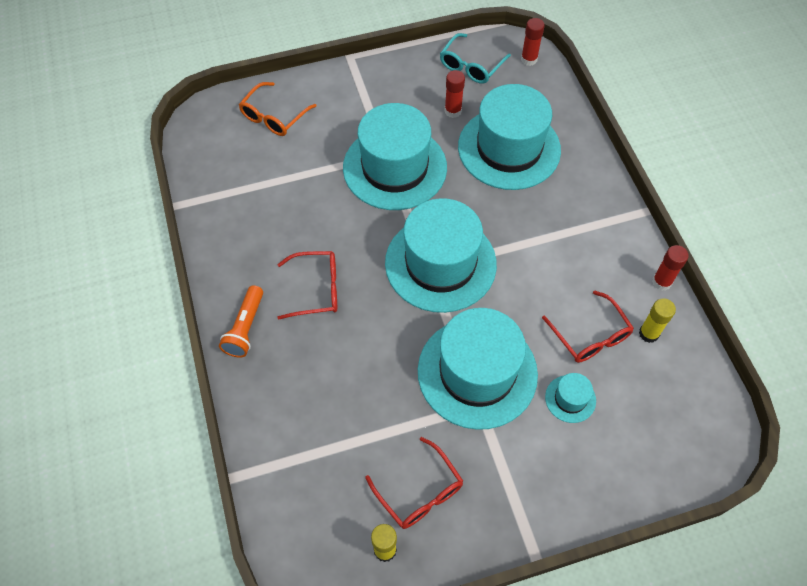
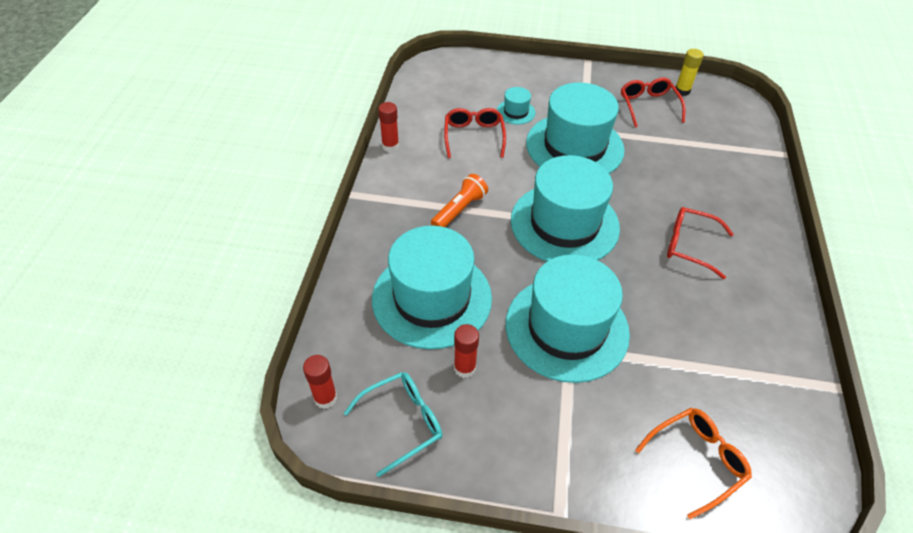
camera: 155 degrees left, 10 degrees down
orange flashlight [219,285,263,358] -> orange flashlight moved to [431,174,488,227]
yellow glue stick [639,298,676,343] -> none

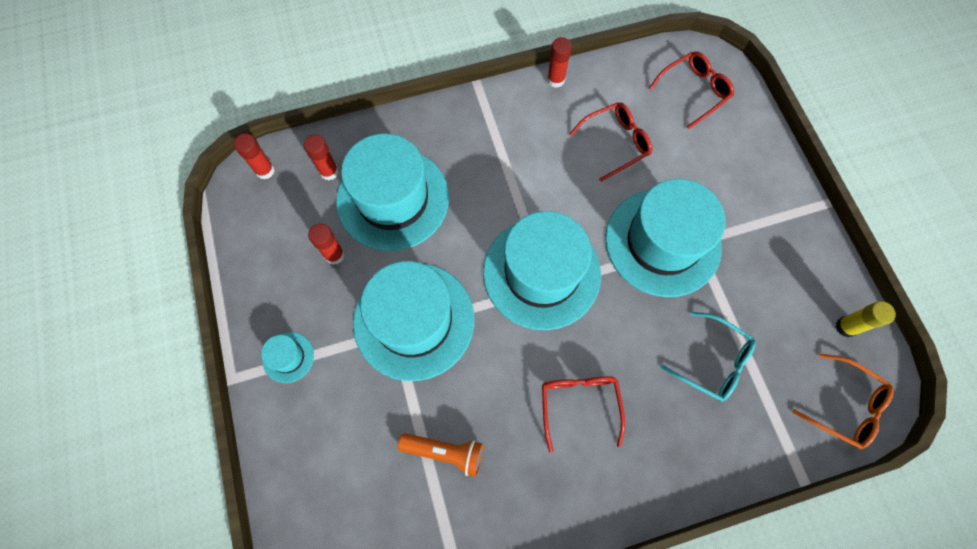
camera: 65 degrees right, 20 degrees up
turquoise glasses [344,372,443,477] -> turquoise glasses moved to [661,312,756,402]
orange flashlight [431,174,488,227] -> orange flashlight moved to [398,433,483,477]
turquoise hat [497,87,535,125] -> turquoise hat moved to [261,332,314,383]
red glasses [621,78,685,128] -> red glasses moved to [649,51,734,129]
orange glasses [635,408,752,519] -> orange glasses moved to [792,354,894,450]
none -> red glue stick [304,135,339,180]

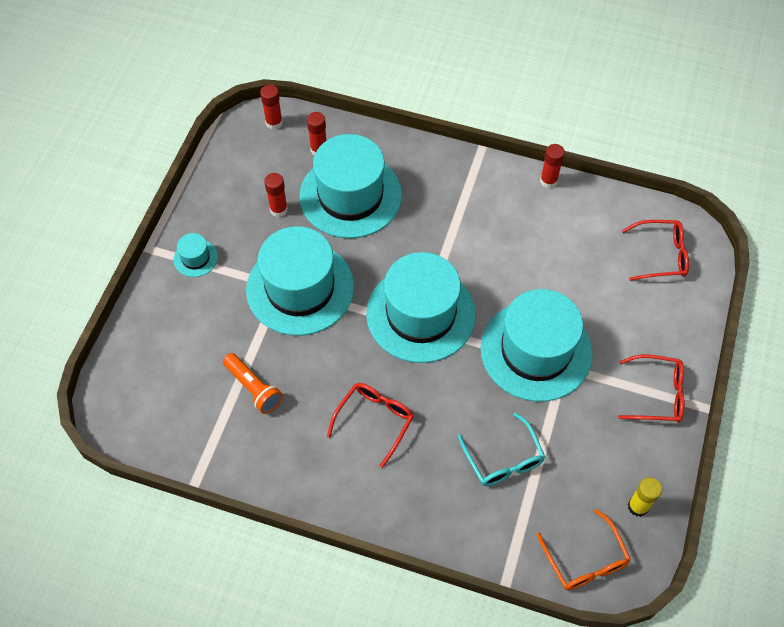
camera: 35 degrees right, 10 degrees down
red glasses [569,102,652,182] -> red glasses moved to [618,354,684,423]

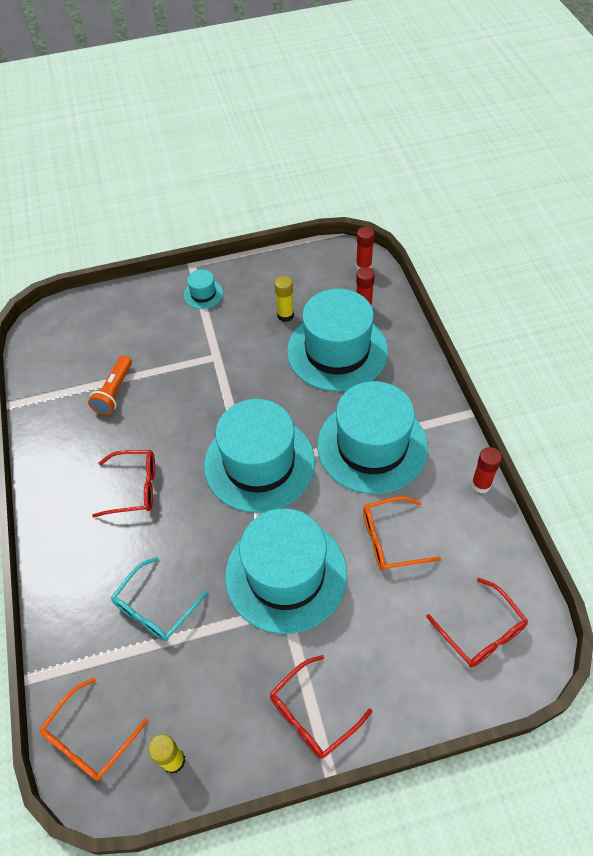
camera: 60 degrees right, 5 degrees down
turquoise hat [246,226,354,336] -> turquoise hat moved to [317,381,428,494]
red glue stick [264,173,288,217] -> yellow glue stick [274,276,294,322]
red glasses [618,354,684,423] -> red glasses turned 75 degrees clockwise [270,655,372,759]
none -> orange glasses [363,496,441,570]

